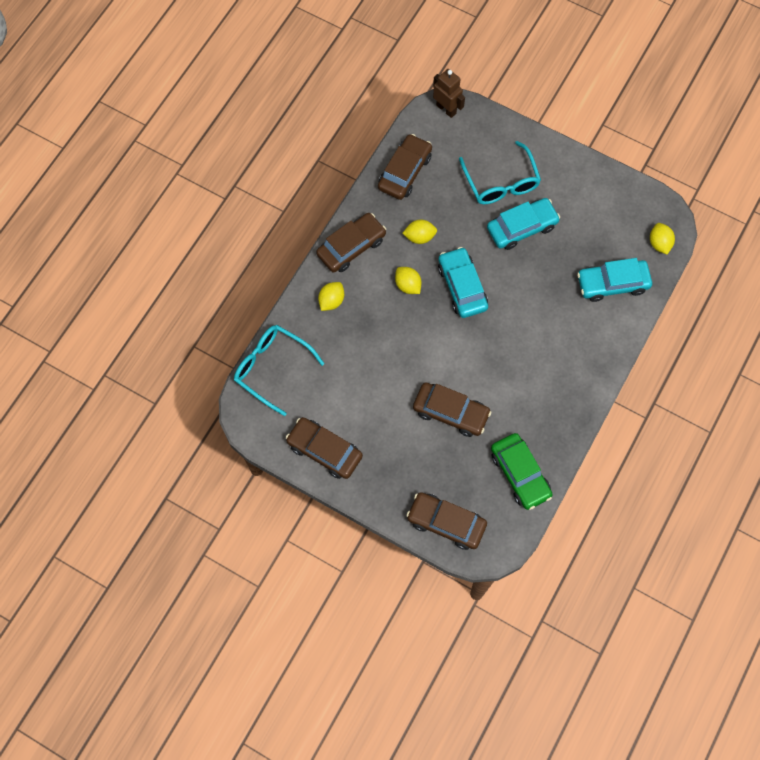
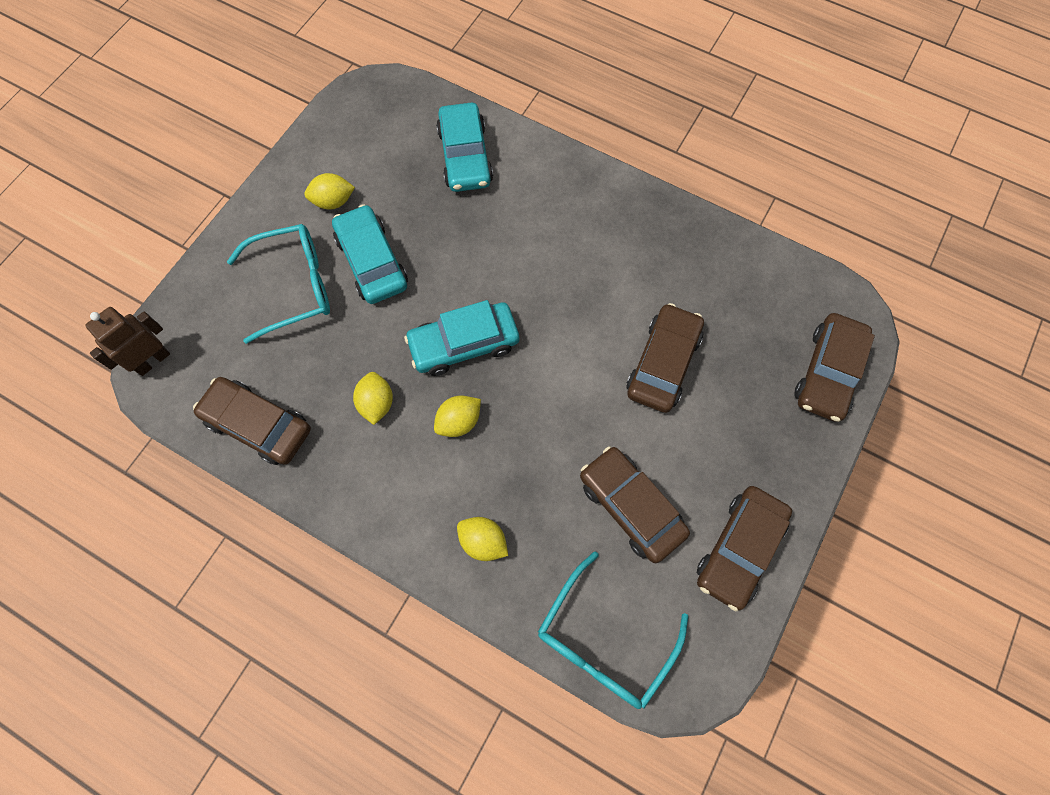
camera: 90 degrees left, 0 degrees up
brown car [316,213,386,273] -> brown car moved to [580,446,690,563]
green car [491,433,553,510] -> none
yellow lemon [650,223,675,254] -> yellow lemon moved to [304,173,355,209]

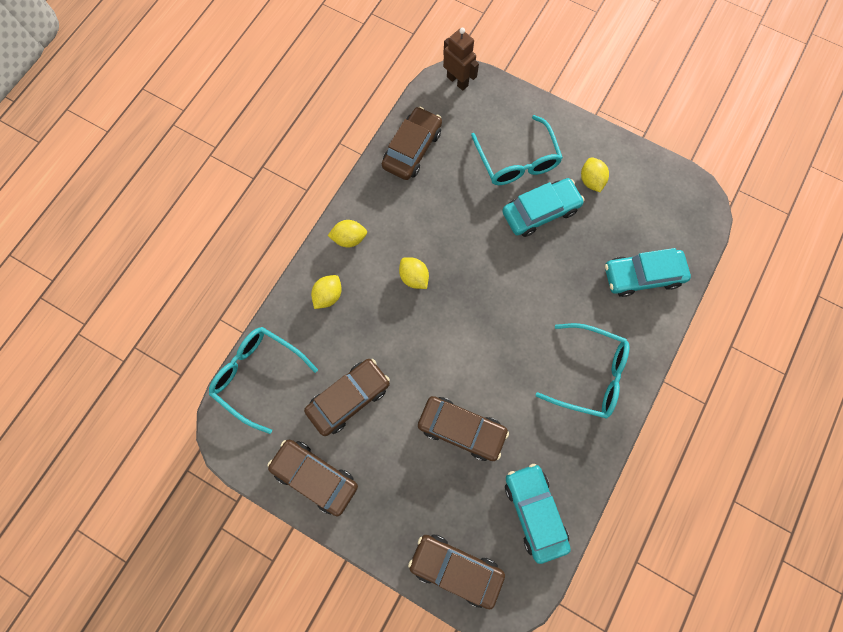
camera: 90 degrees right, 5 degrees up
yellow lemon [353,372,393,425] -> yellow lemon moved to [327,220,367,247]
turquoise car [404,300,519,376] -> turquoise car moved to [505,464,571,564]
none -> turquoise glasses [536,323,630,419]

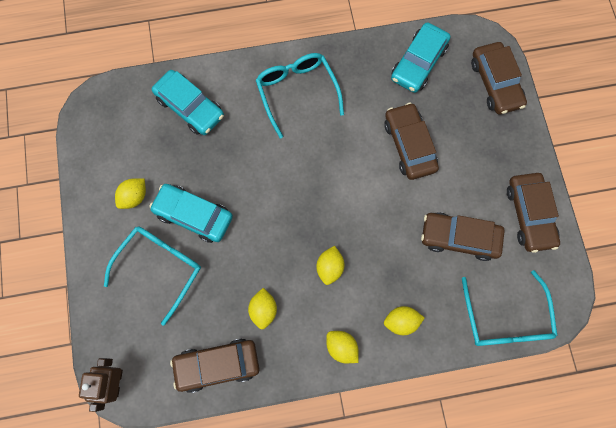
camera: 130 degrees left, 0 degrees up
none -> yellow lemon [248,288,277,329]

